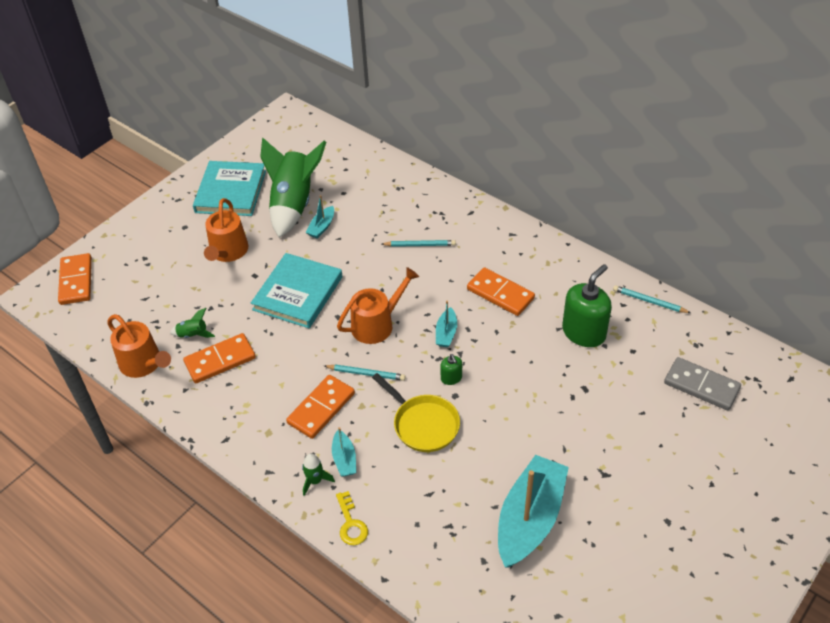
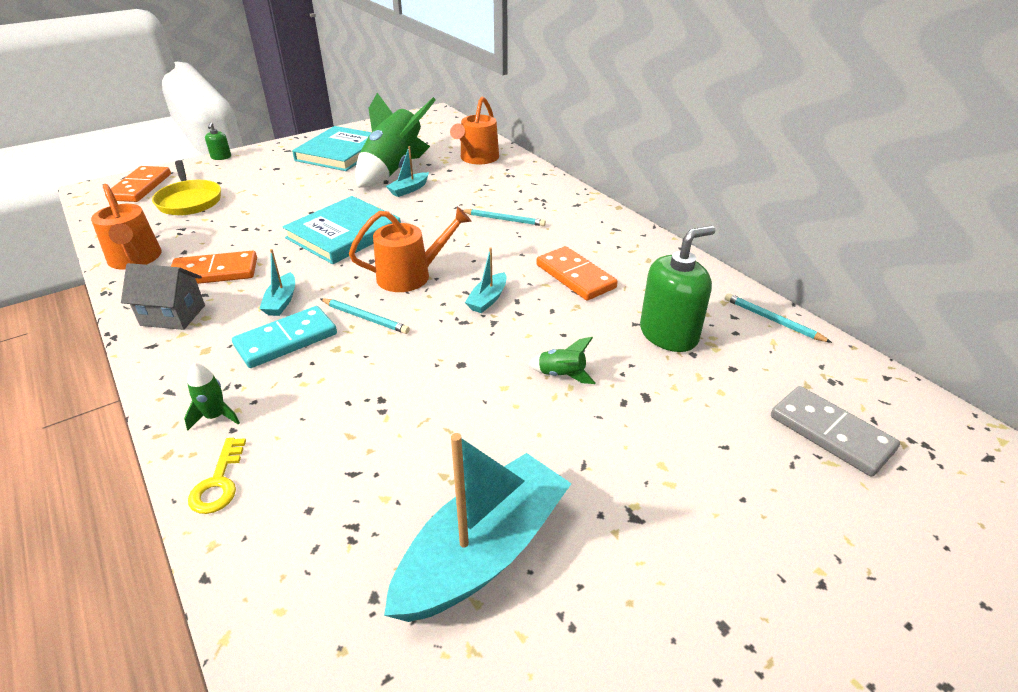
camera: 15 degrees right, 10 degrees down
green rocket [170,308,215,338] -> green rocket moved to [528,337,595,384]
orange watering can [204,198,248,262] -> orange watering can moved to [450,97,499,164]
orange domino [286,375,355,439] -> turquoise domino [232,306,337,368]
turquoise boat [332,427,356,477] -> turquoise boat moved to [260,249,295,316]
yellow pan [372,373,460,452] -> yellow pan moved to [152,160,221,215]
green soap dispenser [440,354,462,385] -> green soap dispenser moved to [205,122,231,160]
none -> grey house [121,263,205,330]

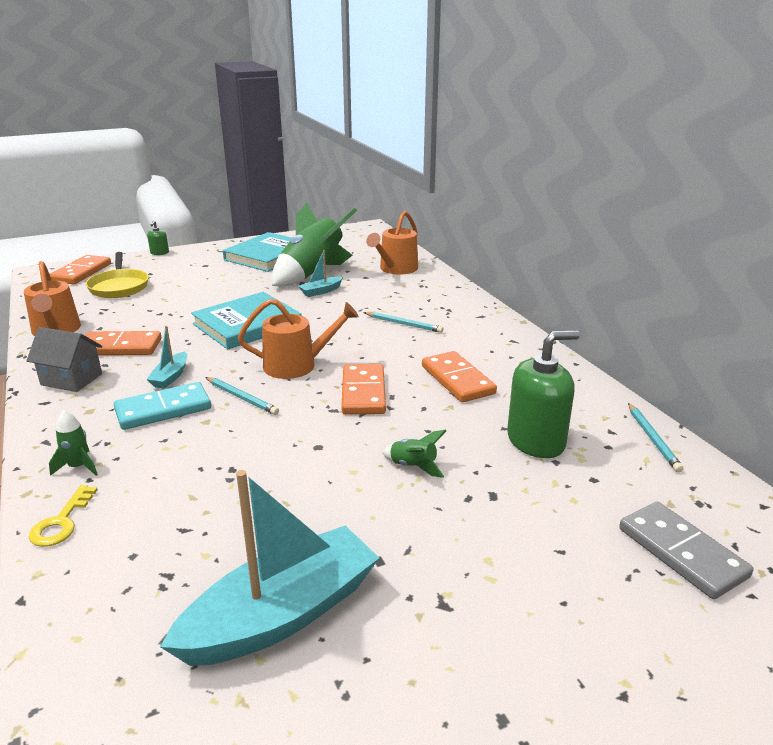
camera: 10 degrees right, 10 degrees down
turquoise boat [465,247,507,313] -> orange domino [342,364,386,415]
turquoise pencil [725,293,832,343] -> turquoise pencil turned 150 degrees counterclockwise [628,403,683,472]

